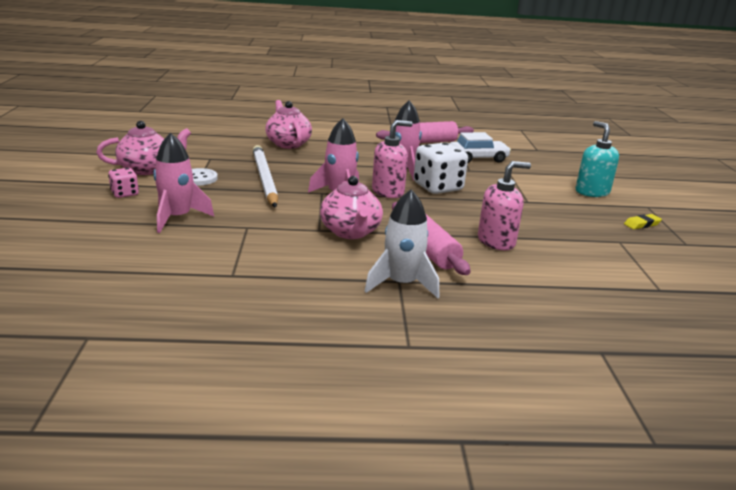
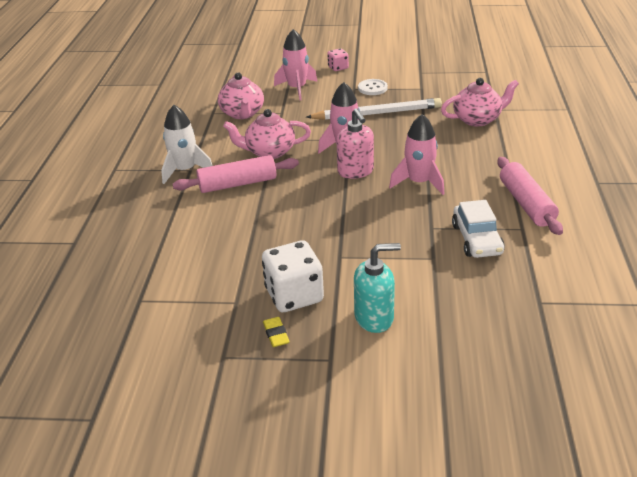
camera: 100 degrees right, 10 degrees up
pink teapot [96,121,191,175] -> pink teapot moved to [218,73,264,119]
white dice [414,143,468,194] -> white dice moved to [262,241,324,312]
pink soap dispenser [478,161,531,250] -> none

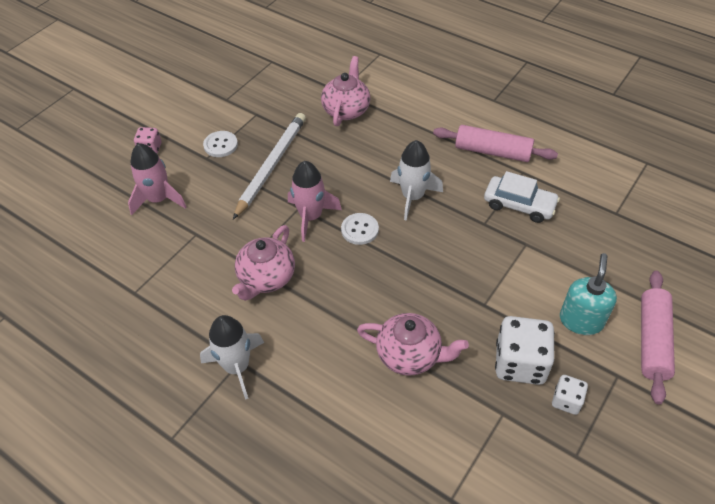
camera: 60 degrees left, 15 degrees up
pink rolling pin [173,155,299,193] -> pink rolling pin moved to [641,271,675,405]
pink teapot [218,73,264,119] -> pink teapot moved to [357,313,469,376]
yellow eraser [263,317,290,347] -> white dice [552,375,588,415]
pink soap dispenser [336,108,374,179] -> white button [341,213,379,245]
pink rocket [389,114,444,195] -> white rocket [390,140,443,221]

